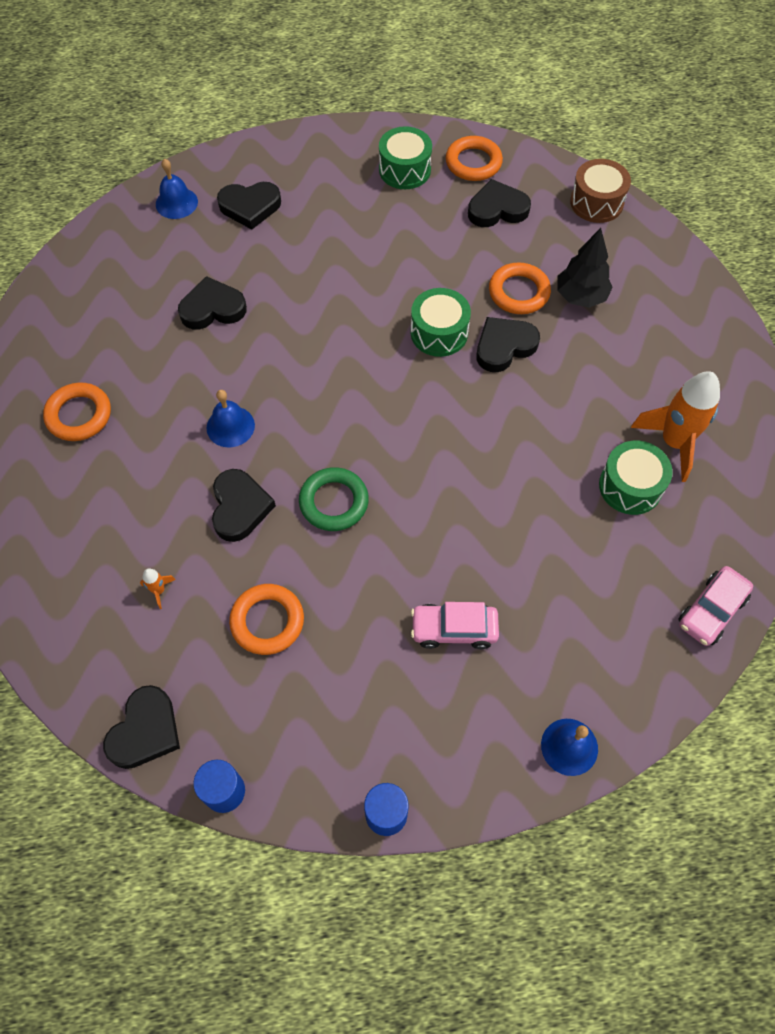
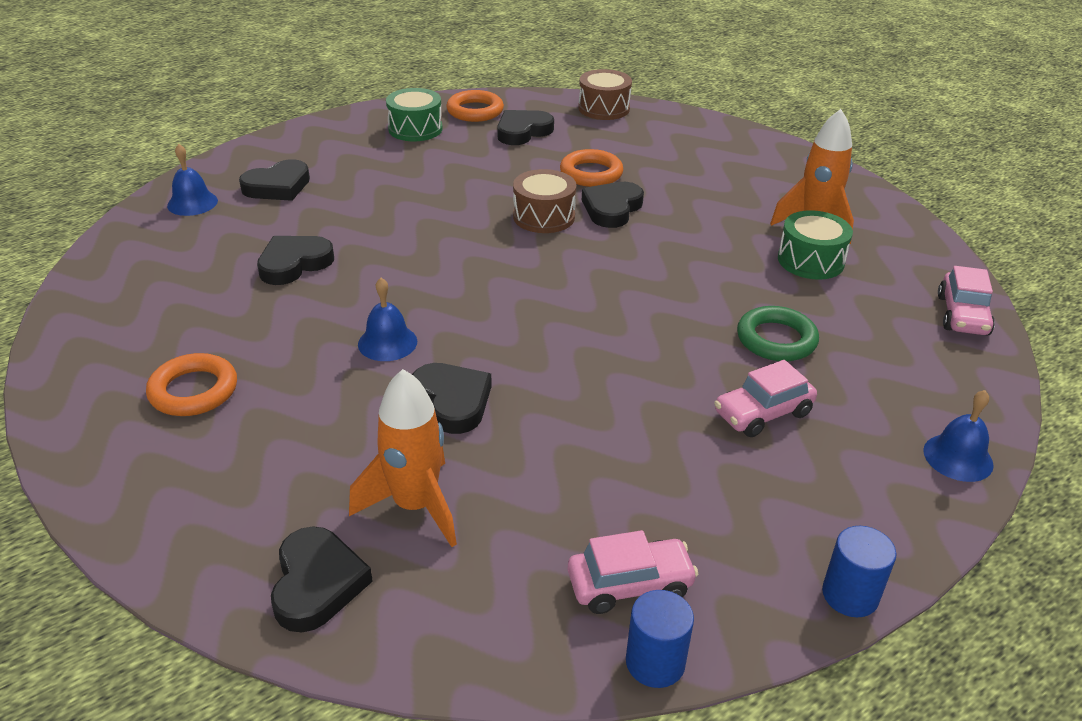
camera: 30 degrees left, 25 degrees down
black heart [103,685,180,769] -> black heart moved to [271,526,373,632]
orange rocket [140,569,176,609] -> orange rocket [349,369,457,547], size x2.47
orange ring [229,584,304,655] -> none
green ring [299,467,369,531] -> green ring moved to [737,306,819,361]
green drum [411,288,471,357] -> brown drum [513,169,576,233]
black tree [557,228,613,308] -> none
none -> pink car [568,530,698,614]

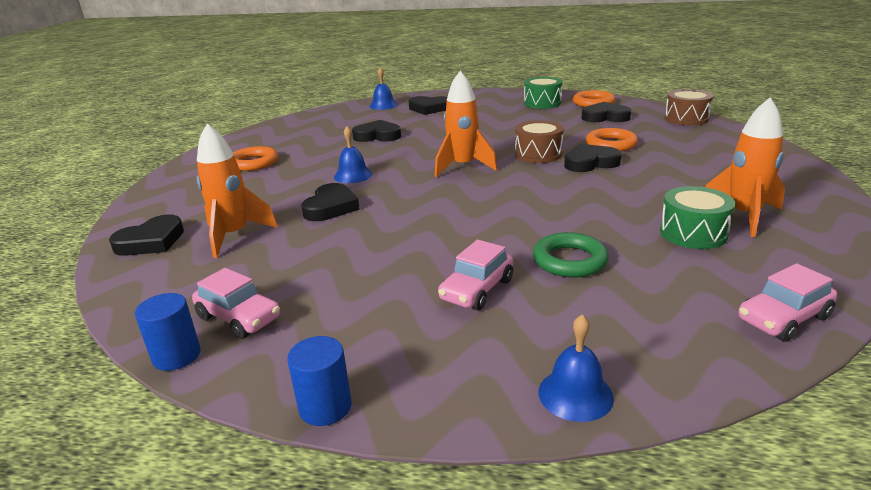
camera: 50 degrees right, 10 degrees down
pink car [714,360,817,437] -> pink car turned 75 degrees counterclockwise [438,240,513,310]
none -> orange rocket [435,71,497,177]

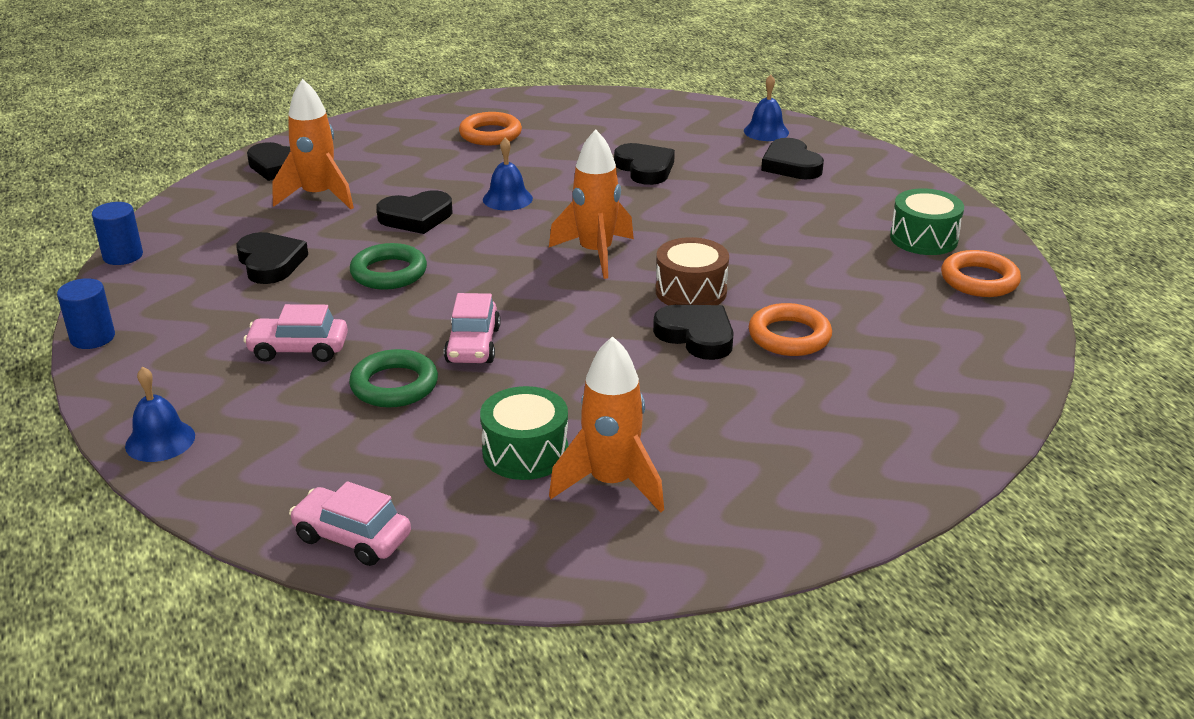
camera: 55 degrees right, 5 degrees up
pink car [192,268,280,339] -> pink car moved to [444,293,501,363]
black heart [581,102,631,122] -> black heart moved to [236,232,308,284]
brown drum [665,89,713,125] -> none
none -> green ring [350,243,427,290]

